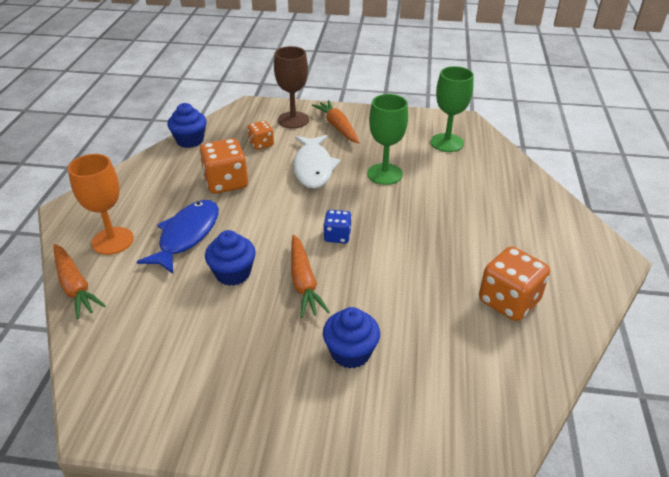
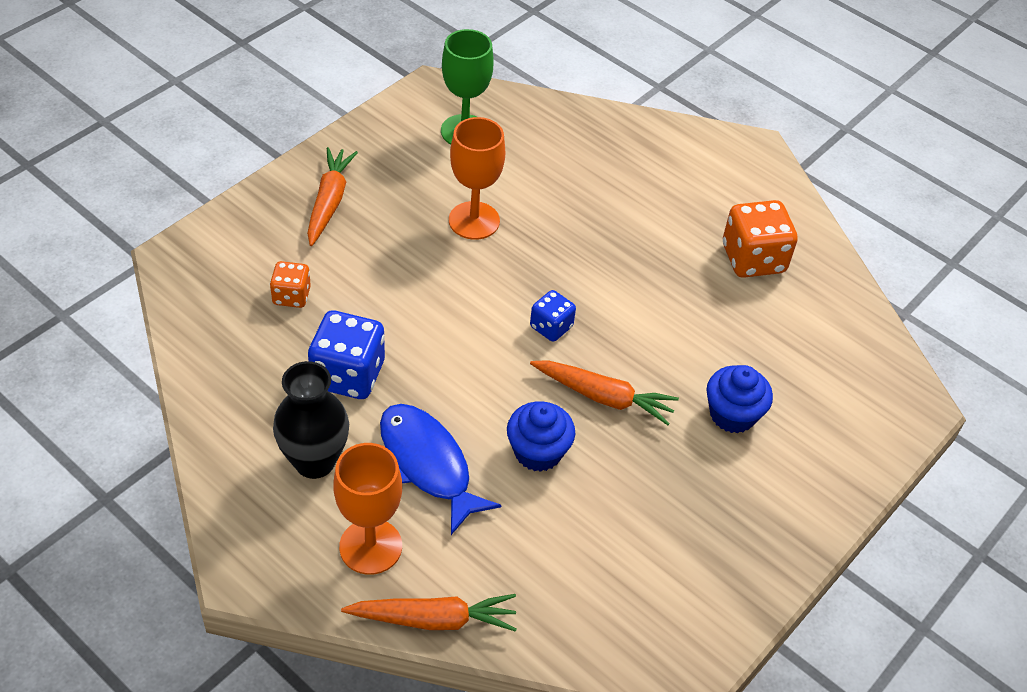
camera: 60 degrees left, 10 degrees up
blue cupcake [167,103,207,148] -> none
orange dice [199,138,248,194] -> blue dice [308,310,385,399]
brown goblet [274,46,309,129] -> none
white fish [293,135,341,189] -> none
orange carrot [312,100,360,144] -> orange carrot turned 90 degrees clockwise [307,147,358,246]
green goblet [367,94,408,185] -> orange goblet [449,117,506,240]
none -> black vase [273,361,349,479]

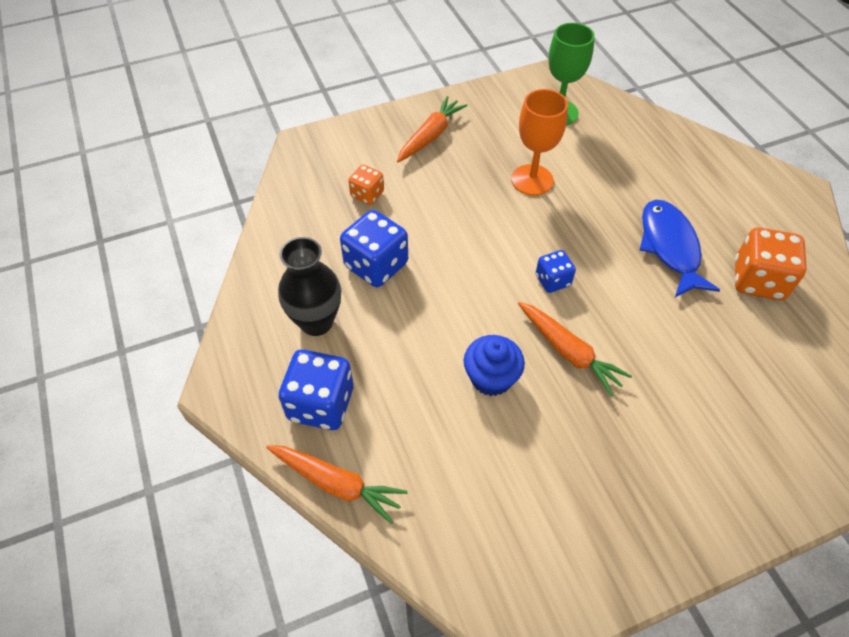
camera: 30 degrees right, 5 degrees up
orange goblet [333,443,402,575] -> blue dice [279,349,353,430]
blue fish [380,404,501,535] -> blue fish moved to [640,200,720,297]
blue cupcake [706,365,773,433] -> none

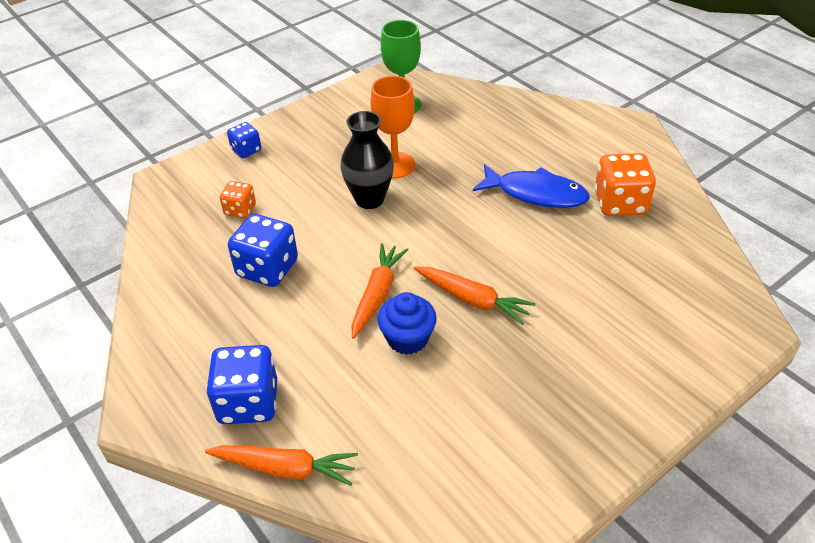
camera: 15 degrees left, 10 degrees down
black vase [278,237,341,336] -> black vase moved to [341,111,394,209]
orange carrot [397,96,468,162] -> orange carrot moved to [351,243,409,339]
blue dice [536,250,576,293] -> blue dice moved to [227,122,261,158]
blue fish [640,200,720,297] -> blue fish turned 135 degrees clockwise [473,164,590,208]

